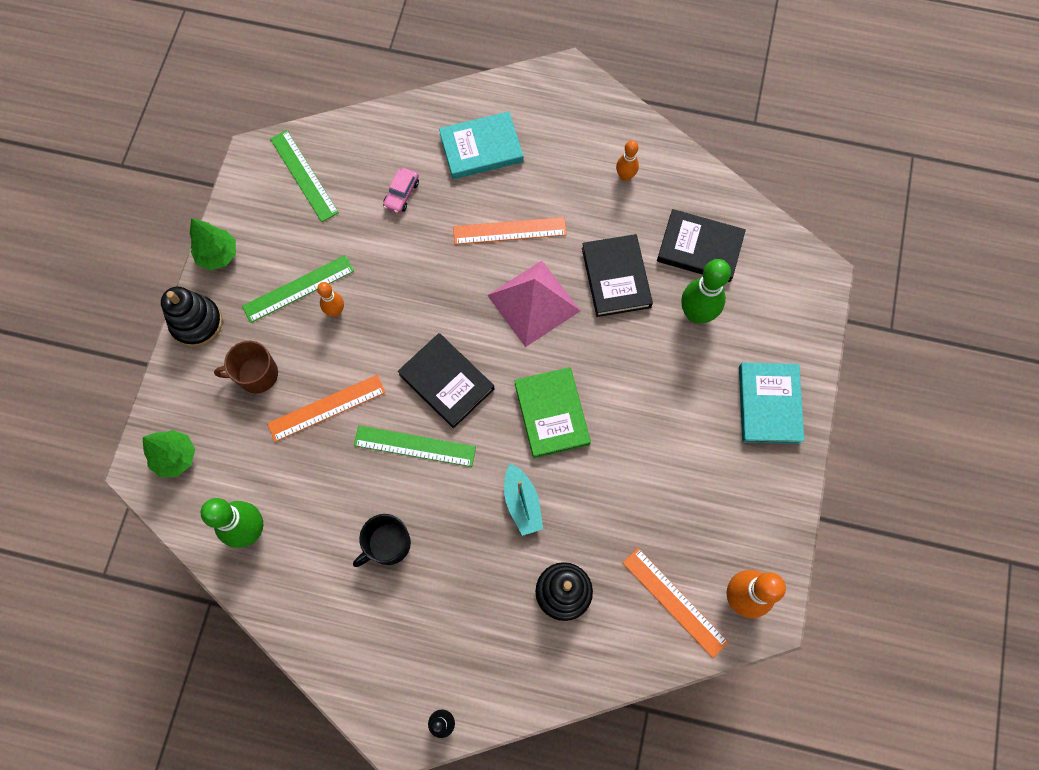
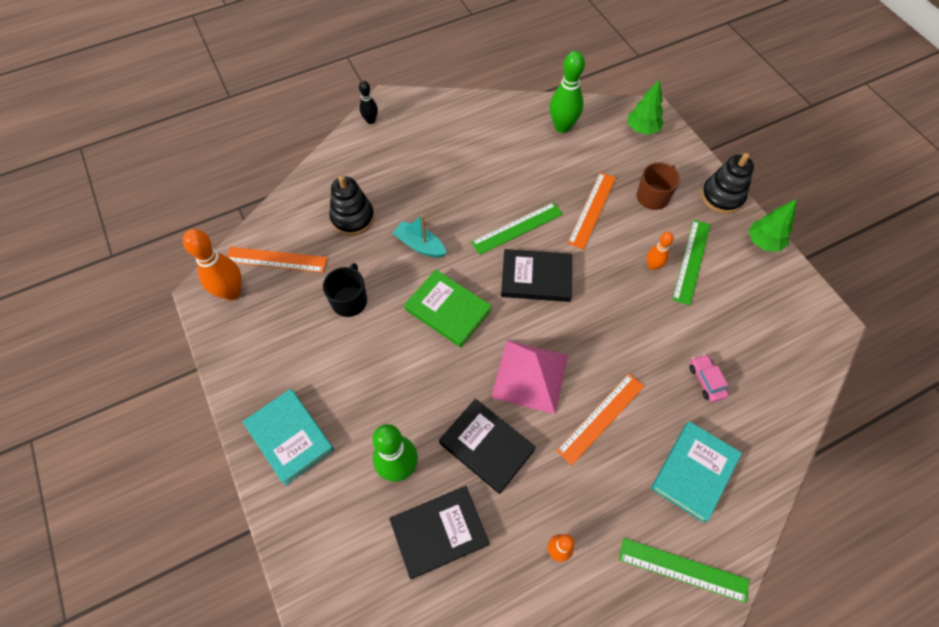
camera: 140 degrees right, 10 degrees down
green ruler [270,130,339,222] -> green ruler moved to [619,538,749,603]
black mug [353,514,411,567] -> black mug moved to [323,263,367,317]

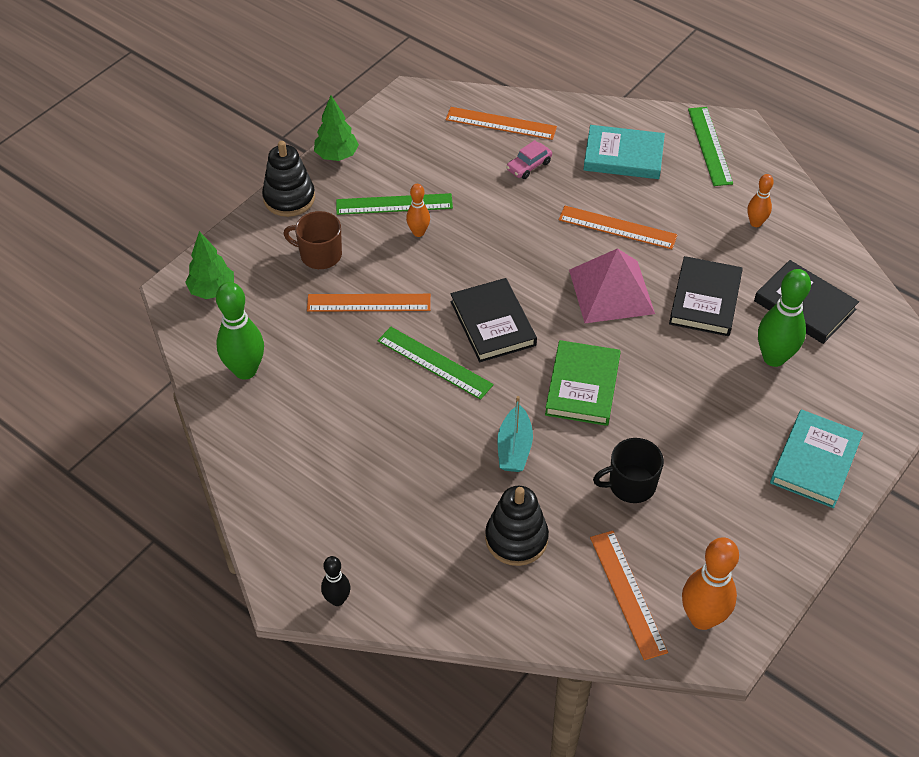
camera: 115 degrees left, 10 degrees down
none -> orange ruler [446,107,557,140]

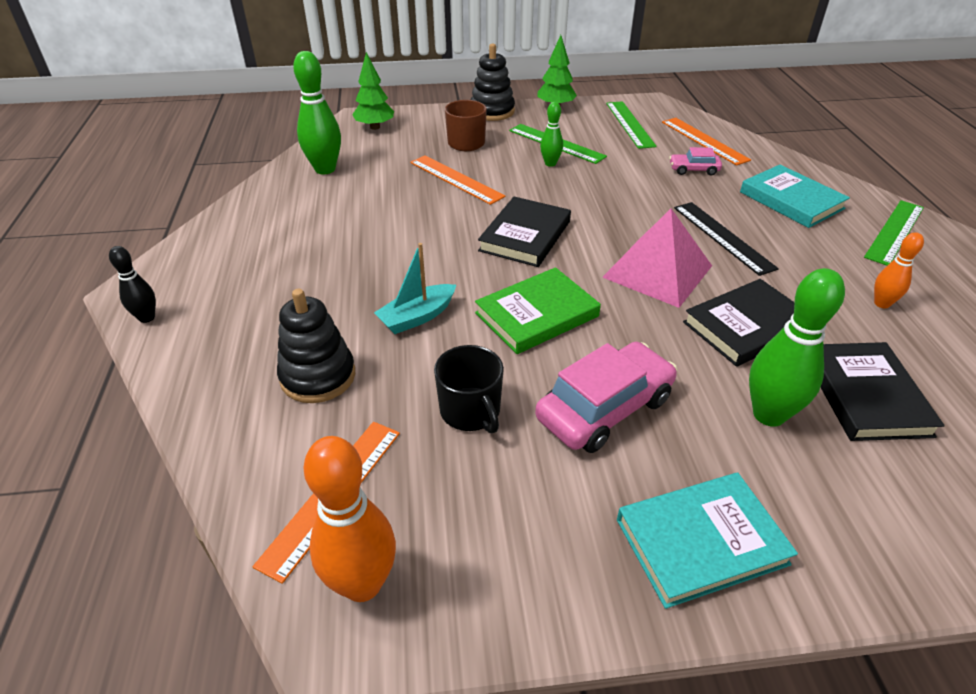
camera: 45 degrees right, 10 degrees down
green ruler [378,327,494,400] -> green ruler moved to [606,101,657,149]
orange bowling pin [406,184,430,237] -> green bowling pin [540,102,563,167]
orange ruler [559,206,678,249] -> black ruler [674,202,779,276]
black mug [593,438,664,503] -> black mug turned 150 degrees counterclockwise [434,345,504,434]
none -> pink car [535,342,677,453]

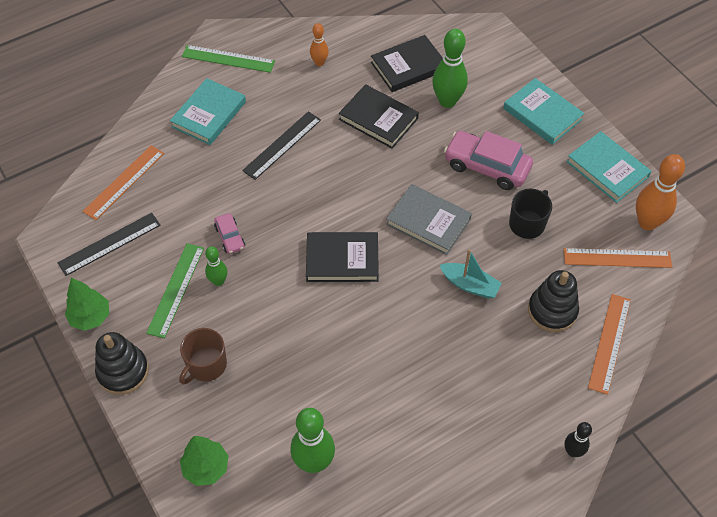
camera: 115 degrees left, 15 degrees up
orange ruler [410,155,505,205] -> orange ruler moved to [588,294,631,395]
green book [475,267,601,354] -> grey book [386,184,472,255]
pink pyramid [602,209,712,308] -> none
green ruler [606,101,657,149] -> black ruler [57,213,161,276]
pink car [669,147,722,176] -> pink car moved to [214,213,245,254]
none -> turquoise book [566,131,651,203]

